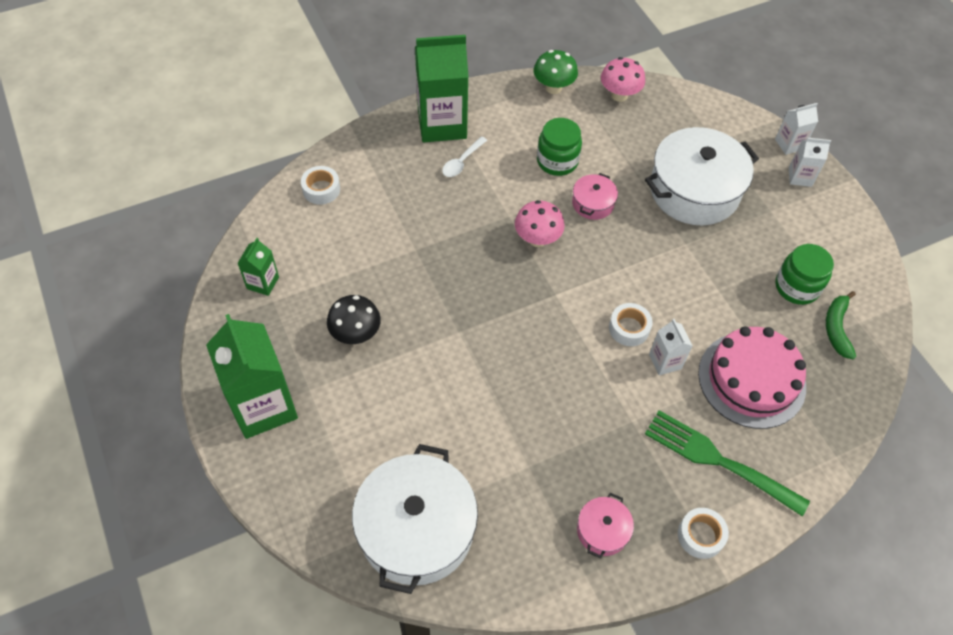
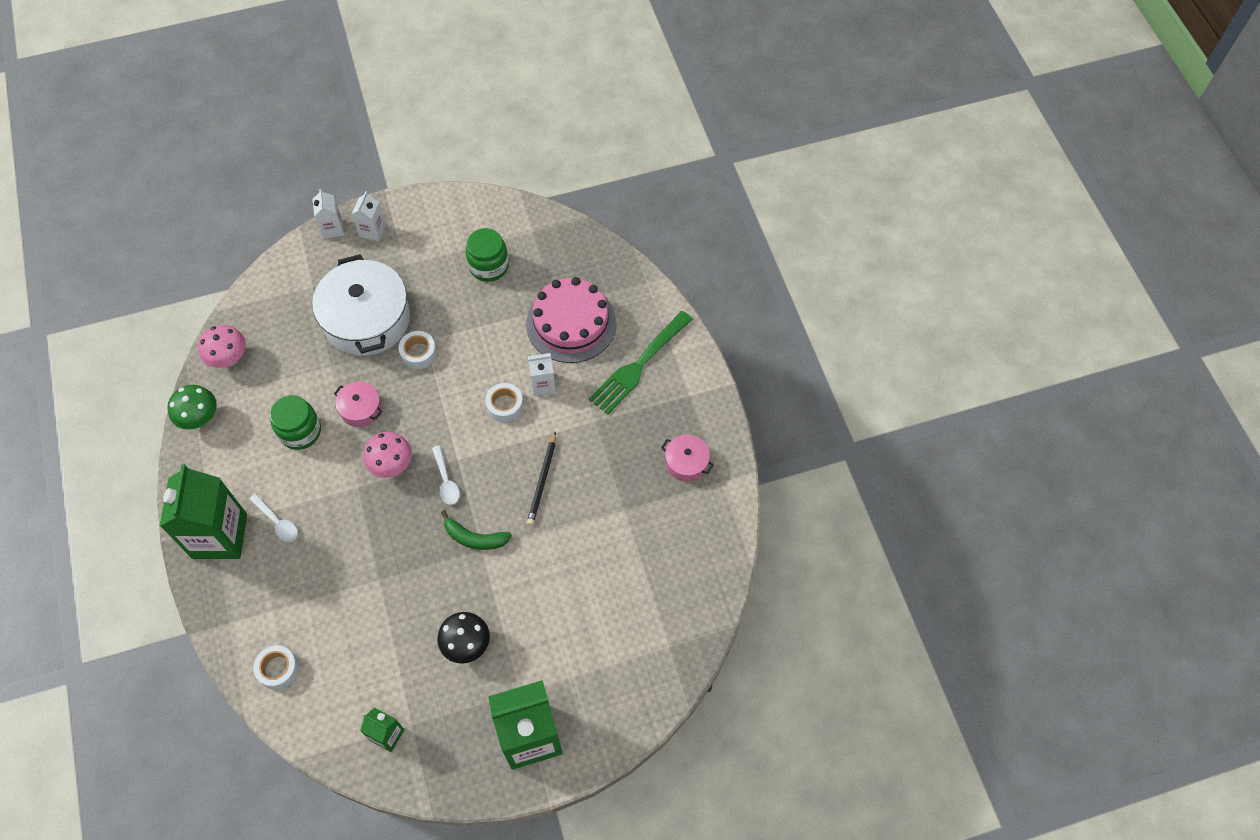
camera: 80 degrees left, 5 degrees up
white pot [352,444,478,594] -> none
white tape [678,508,729,559] -> white tape moved to [399,331,437,369]
green banana [826,291,856,360] -> green banana moved to [441,510,512,550]
none -> white spoon [432,446,460,505]
none -> black pencil [527,431,556,526]

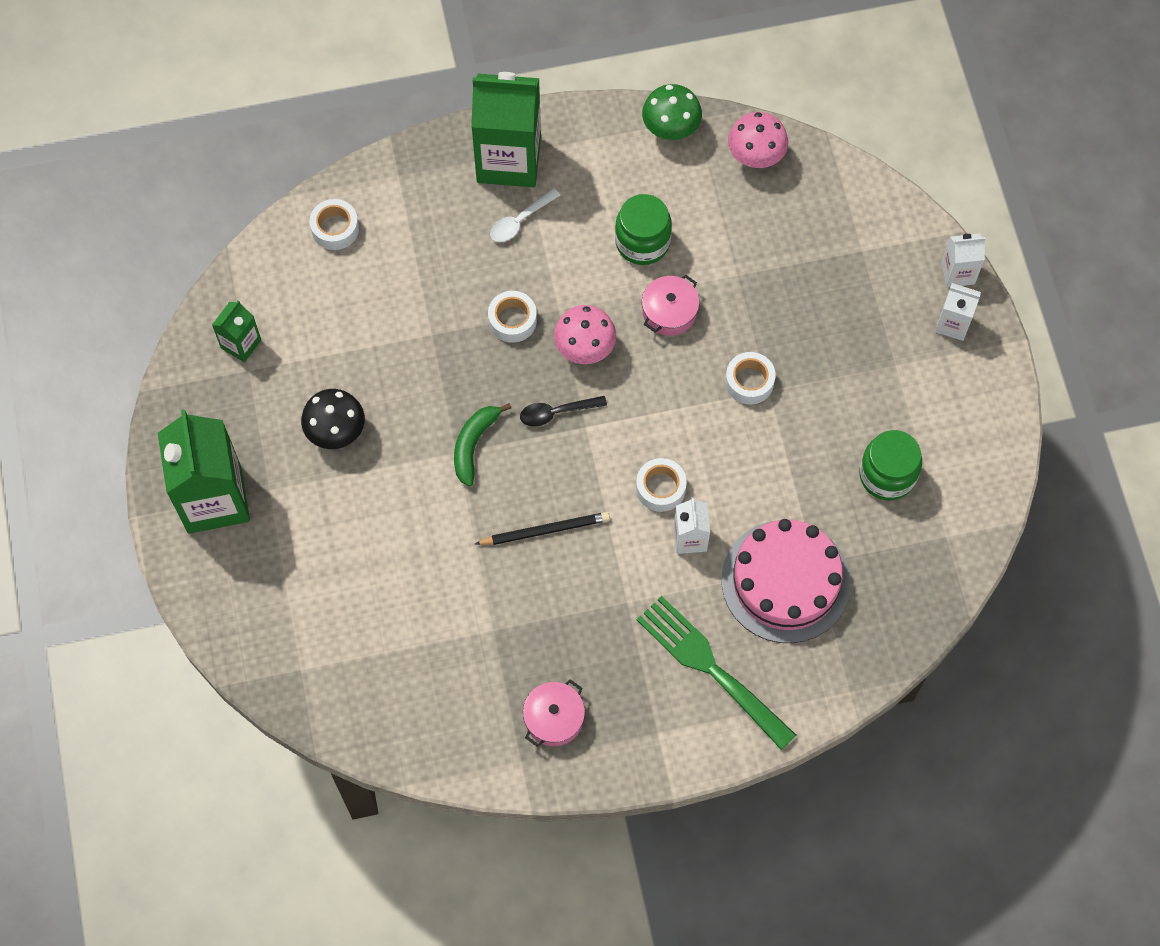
camera: 95 degrees right, 5 degrees up
white pot [312,254,410,356] -> none
white spoon [432,446,460,505] -> black spoon [520,396,607,427]
black pencil [527,431,556,526] -> black pencil turned 150 degrees clockwise [475,512,610,545]
none -> white tape [488,291,537,343]

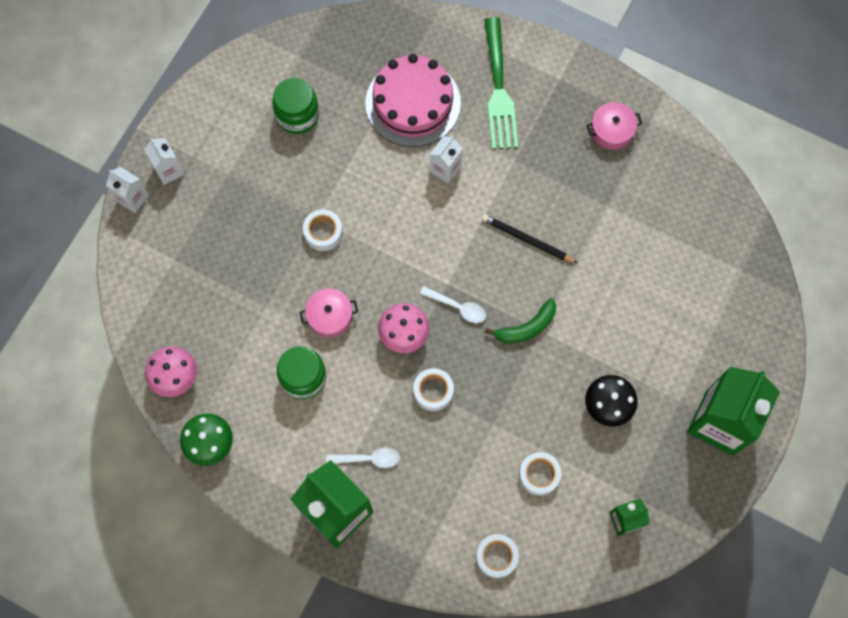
camera: 140 degrees left, 5 degrees up
black spoon [520,396,607,427] -> white spoon [420,286,486,323]
white tape [636,458,687,512] -> white tape moved to [519,452,561,496]

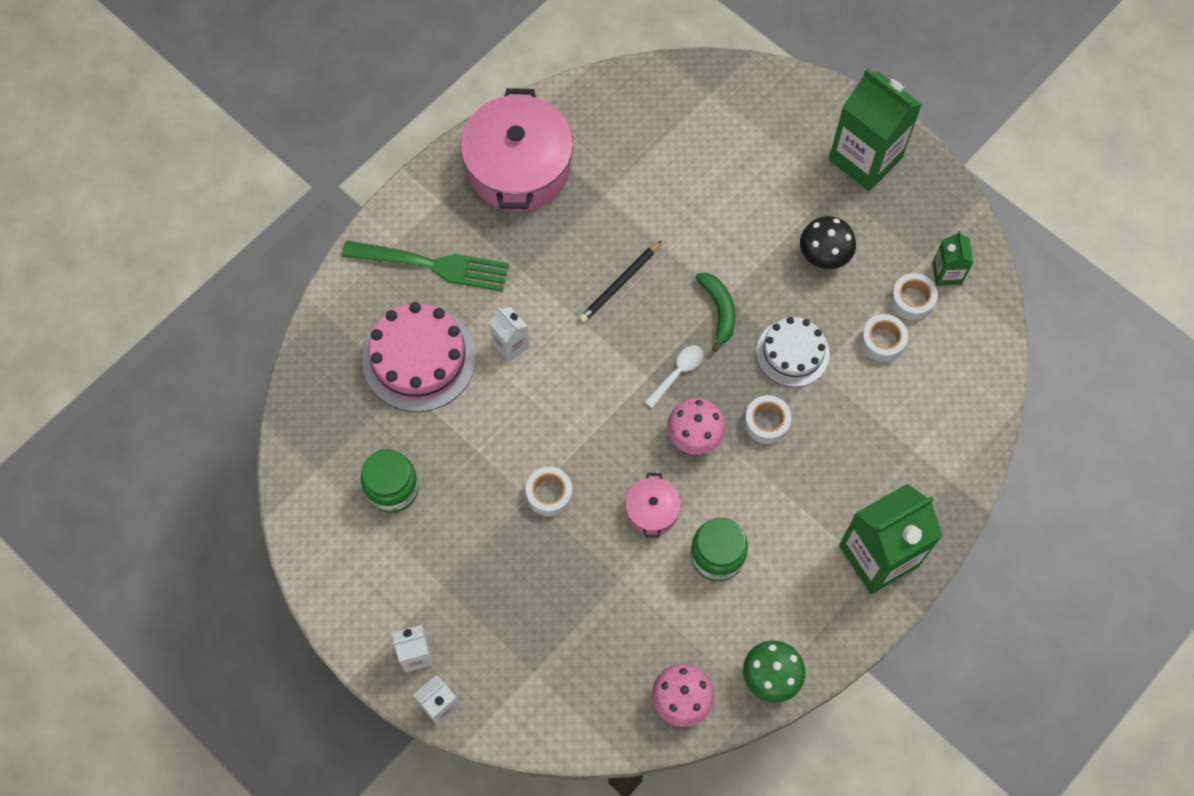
camera: 75 degrees left, 5 degrees down
white spoon [326,447,400,468] -> none
white tape [476,534,519,578] -> white tape moved to [890,273,938,321]
pink pot [586,102,642,150] -> pink pot [460,88,573,212], size x2.18
none -> white cake [756,317,830,387]

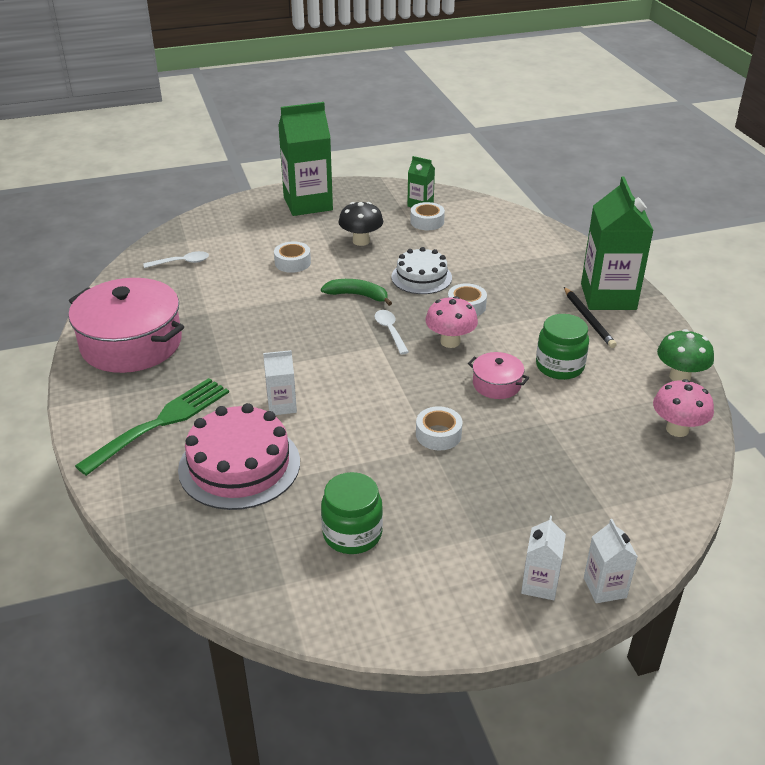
camera: 60 degrees left, 30 degrees down
black pencil [579,240,662,323] -> black pencil moved to [564,287,617,348]
white tape [860,314,908,362] -> white tape moved to [274,241,311,273]
none -> white spoon [143,251,209,268]

